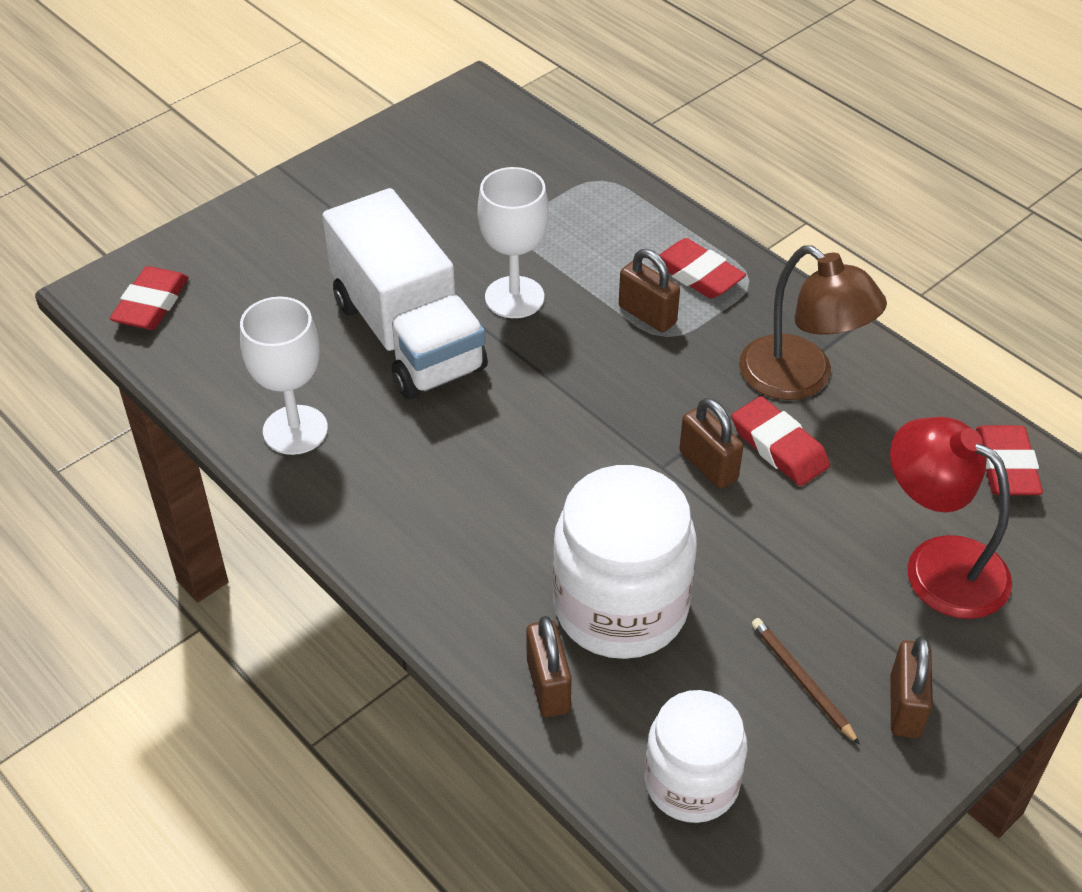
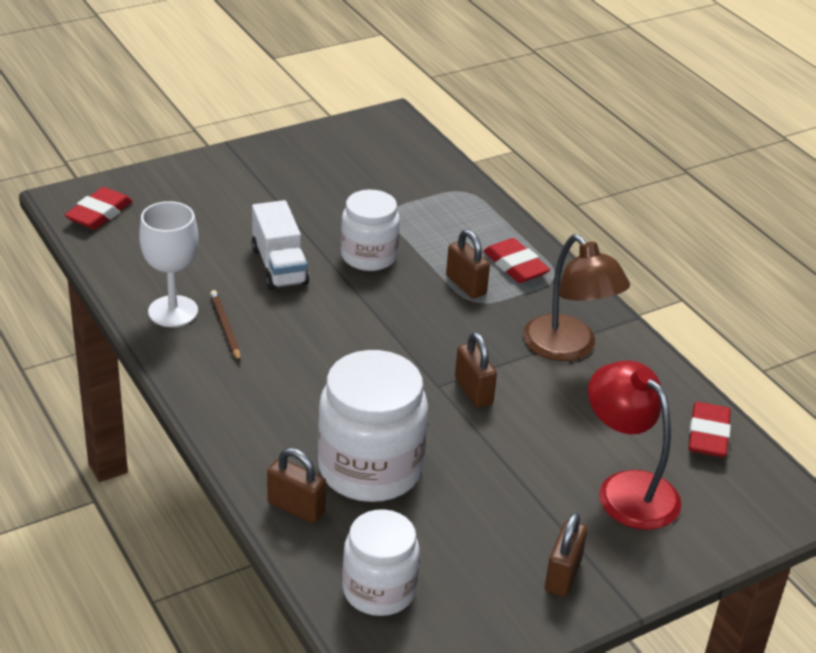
camera: 10 degrees right, 10 degrees down
white truck [322,188,488,399] -> white truck [251,200,309,290], size x0.59
white goblet [477,167,549,318] -> white jar [341,190,400,271]
brown padlock [526,616,572,717] -> brown padlock turned 60 degrees counterclockwise [267,448,326,523]
red eraser [732,396,830,486] -> none
brown pencil [752,618,860,745] -> brown pencil moved to [210,290,240,361]

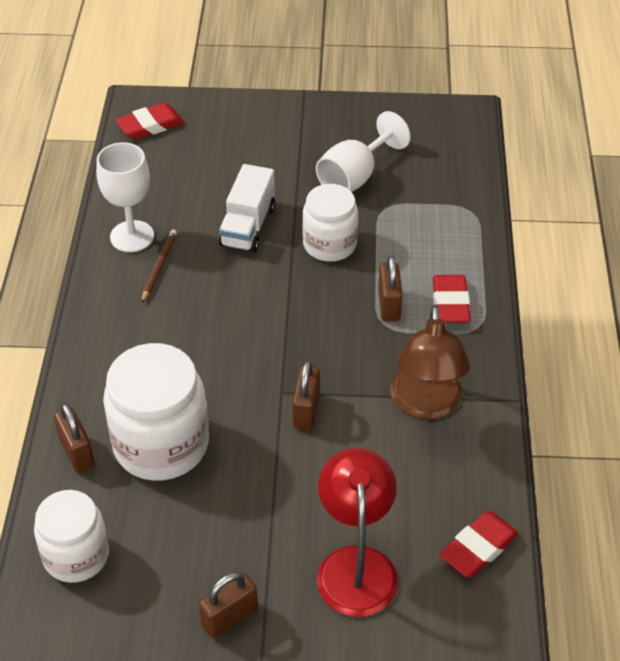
camera: 35 degrees right, 10 degrees up
none -> white goblet [316,111,411,192]

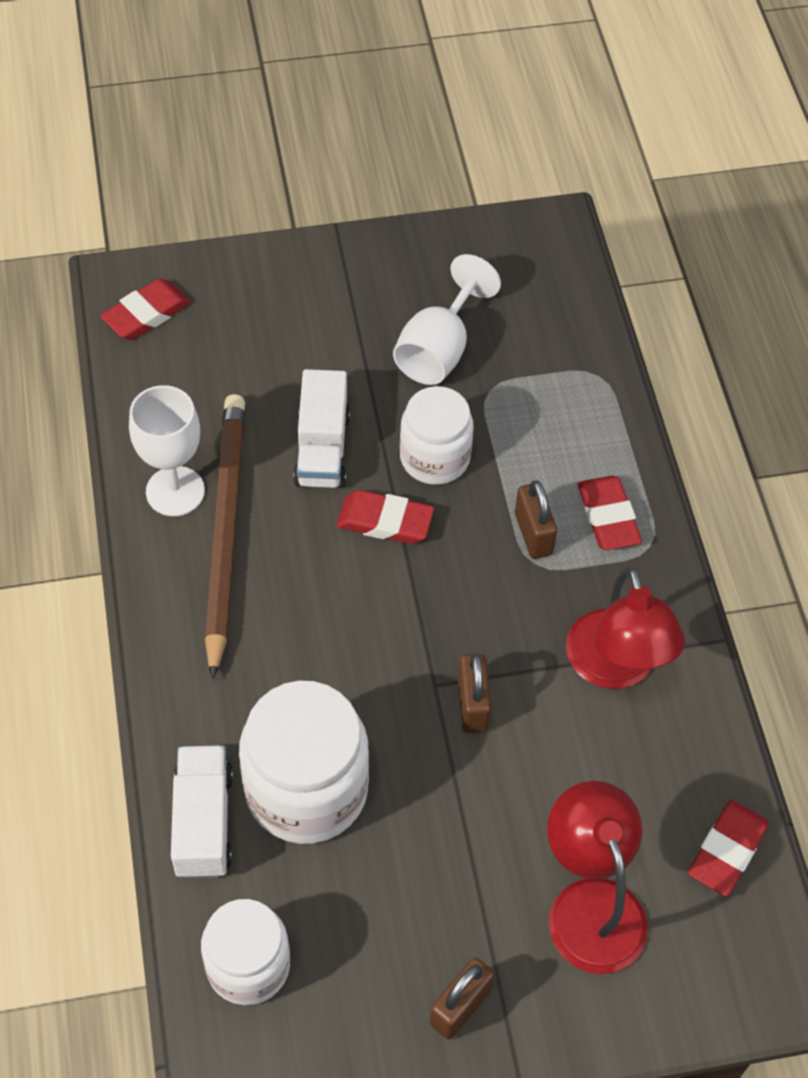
camera: 15 degrees left, 10 degrees up
brown padlock [54,403,95,473] -> white truck [171,745,233,878]
brown pencil [142,229,177,303] -> brown pencil [205,394,245,680], size x2.40
brown lamp [390,305,470,419] -> red lamp [566,567,685,689]
none -> red eraser [336,490,434,544]

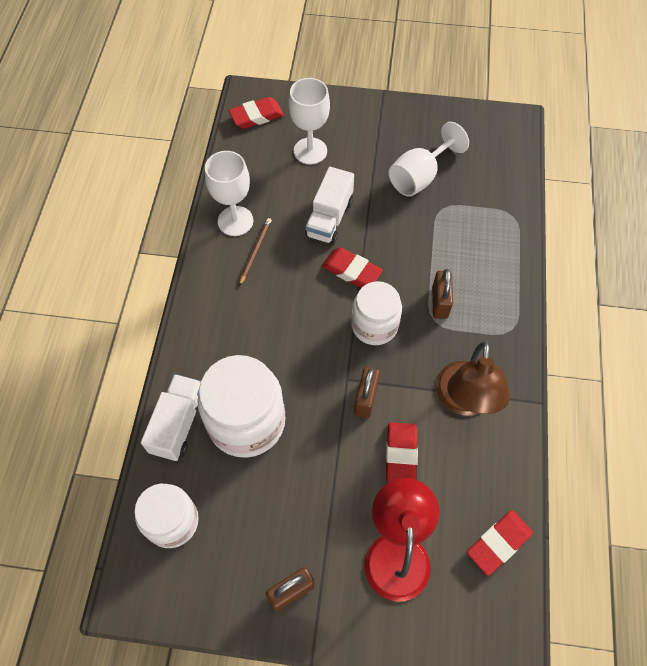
camera: 20 degrees right, 5 degrees up
brown pencil [205,394,245,680] -> brown pencil [239,218,272,286], size x0.42
white jar [400,386,474,485] -> white jar moved to [351,281,402,345]
red lamp [566,567,685,689] -> brown lamp [436,341,510,416]
red eraser [577,476,642,550] -> red eraser moved to [386,422,418,483]
none -> white goblet [289,78,330,165]

